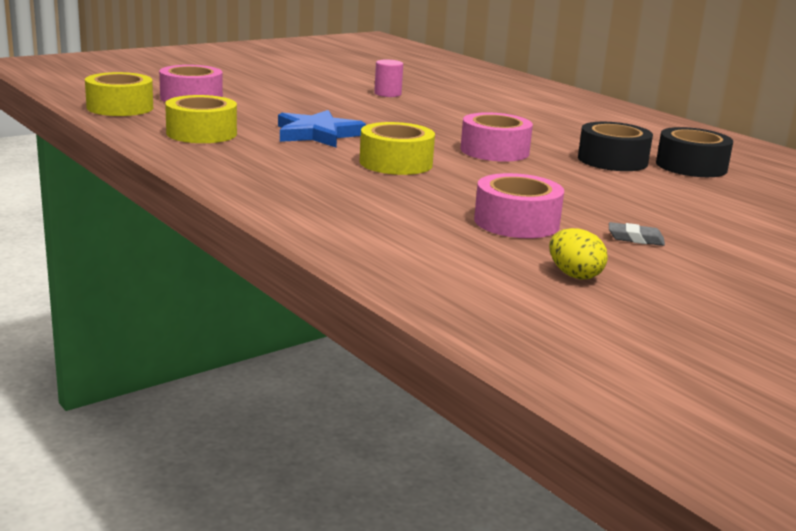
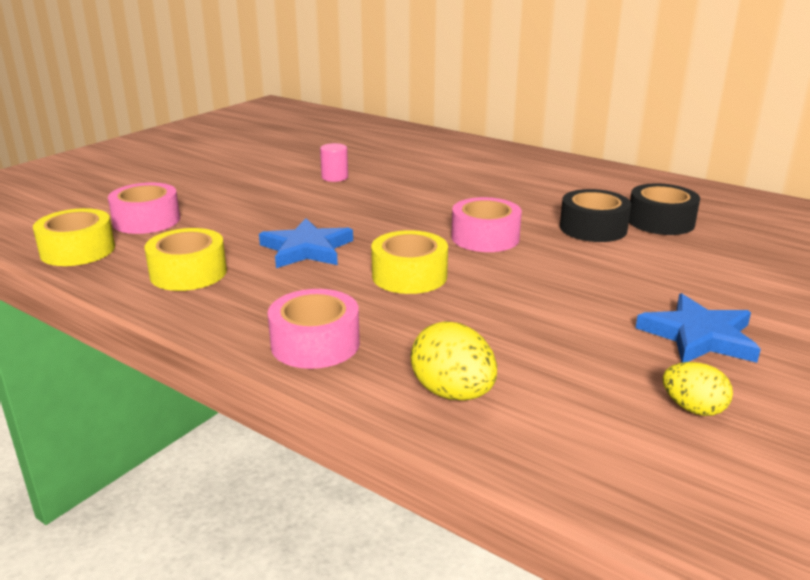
camera: 15 degrees left, 5 degrees up
pink tape [474,173,564,238] -> pink tape moved to [268,289,360,369]
grey eraser [609,222,665,246] -> blue star [636,293,761,363]
none -> yellow egg [411,321,497,401]

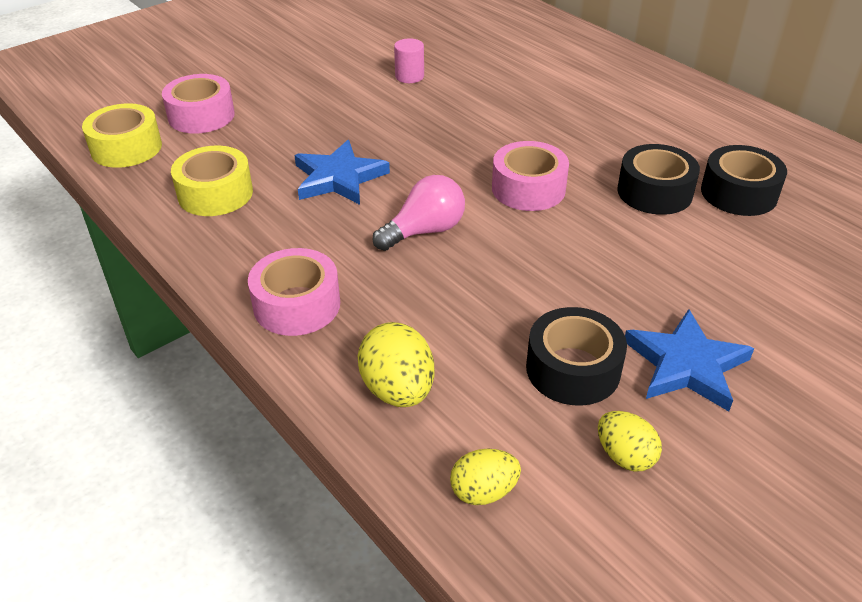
camera: 15 degrees right, 15 degrees up
yellow tape [371,230,448,294] -> pink light bulb [373,175,465,251]
none -> yellow egg [450,449,521,505]
none -> black tape [526,307,627,406]

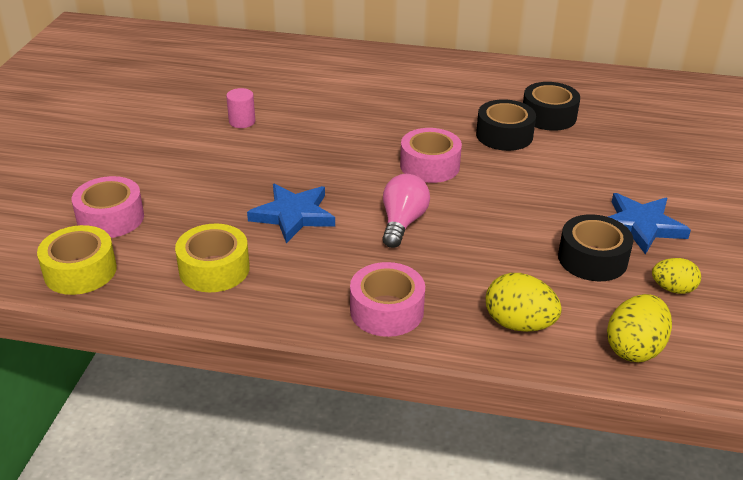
camera: 40 degrees left, 5 degrees down
yellow egg [450,449,521,505] -> yellow egg [607,294,672,362], size x1.53

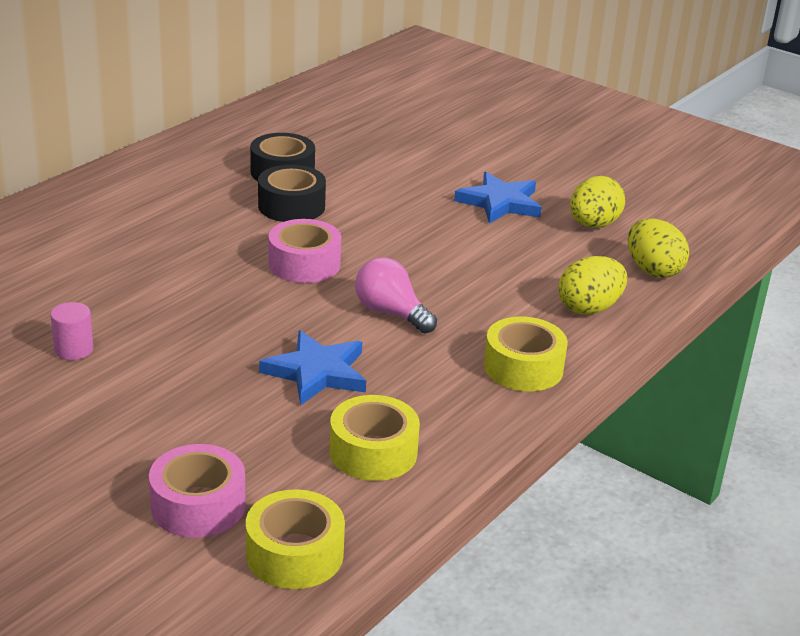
camera: 65 degrees left, 5 degrees down
pink tape [350,262,425,337] -> yellow tape [484,316,568,391]
black tape [558,214,634,281] -> none
yellow egg [652,258,701,294] -> yellow egg [570,176,625,228], size x1.53

